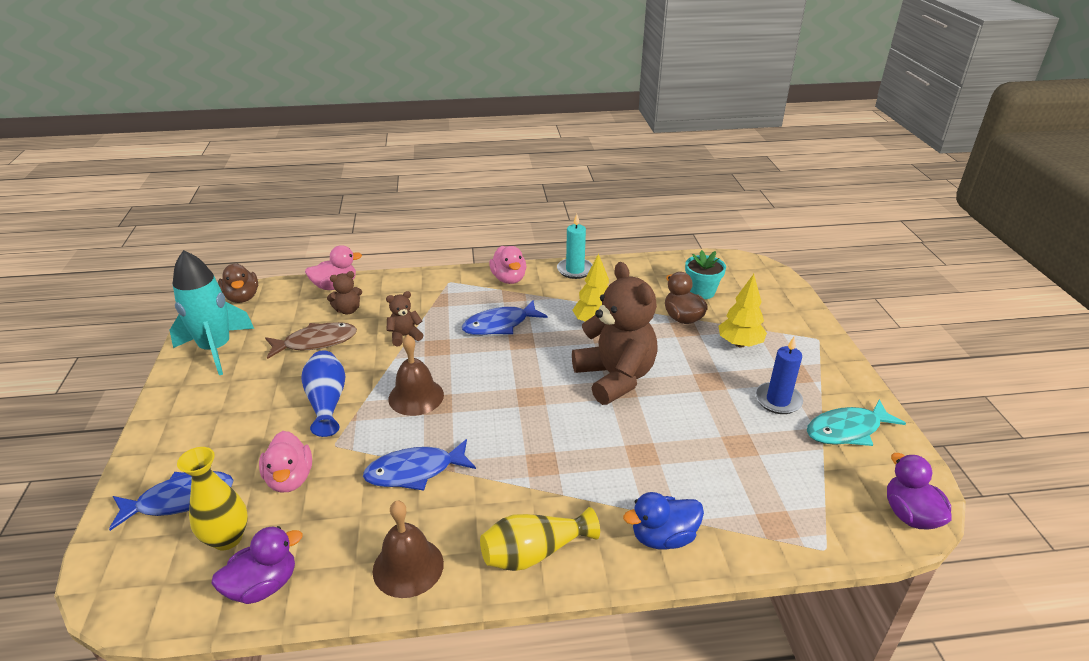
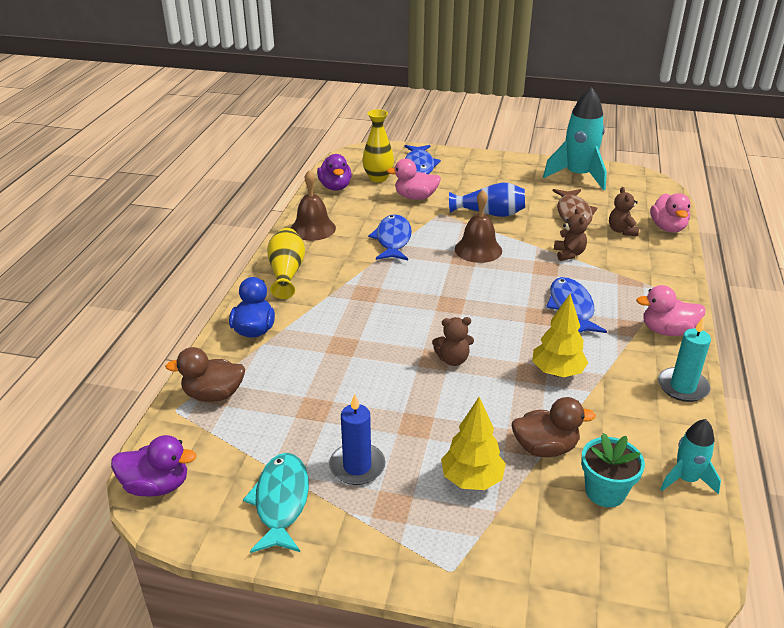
camera: 110 degrees right, 0 degrees up
brown duck [218,263,258,303] -> brown duck moved to [165,347,245,402]
brown teddy bear [572,262,658,405] -> brown teddy bear [432,317,474,366], size x0.44
none -> turquoise rocket [661,419,721,494]

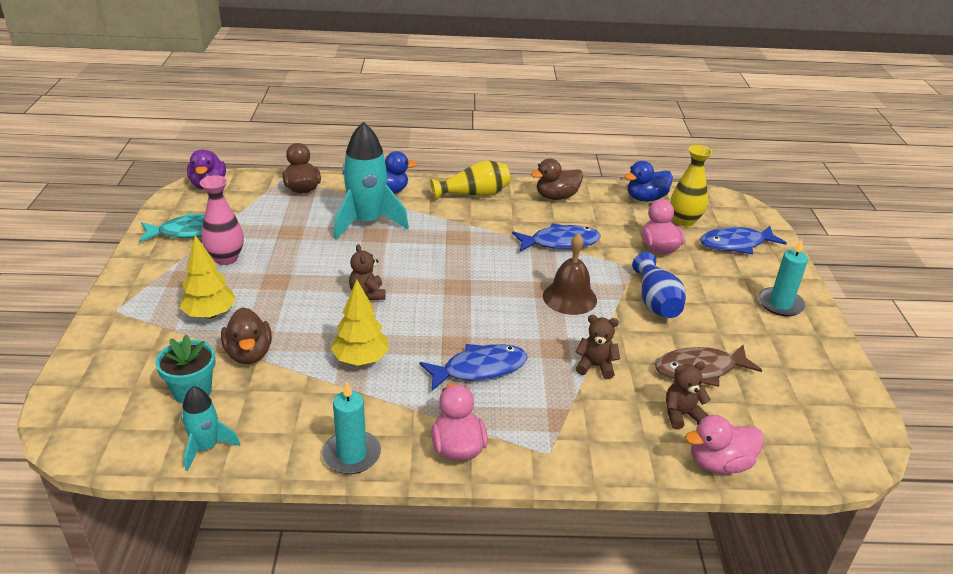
camera: 75 degrees right, 0 degrees up
brown bell [291,170,336,241] -> brown duck [531,159,583,200]
purple duck [317,154,352,191] -> blue duck [624,161,673,202]
blue candle [329,394,385,485] -> pink vase [200,175,244,265]
turquoise rocket [543,87,607,190] -> turquoise rocket moved to [334,122,409,239]
brown teddy bear [554,208,588,261] -> brown teddy bear turned 150 degrees counterclockwise [575,315,620,379]
none -> turquoise candle [758,239,808,316]

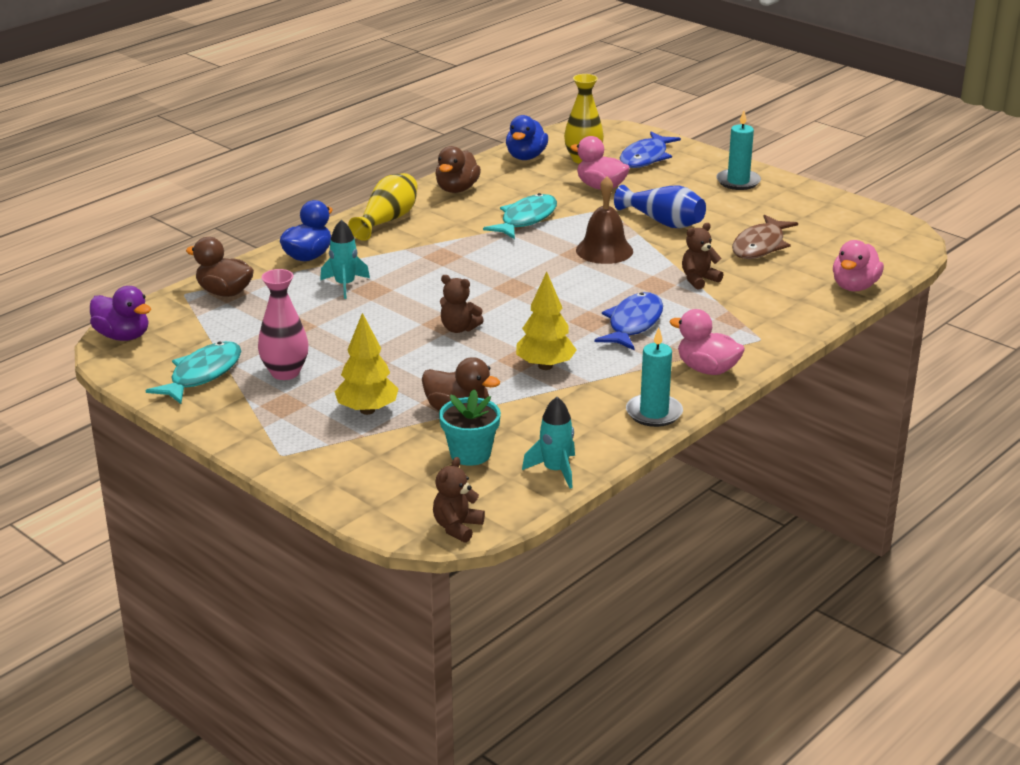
camera: 45 degrees left, 5 degrees down
turquoise rocket [334,122,409,239] -> turquoise rocket [320,220,370,299], size x0.54
blue fish [512,223,601,251] -> turquoise fish [483,193,557,239]
brown teddy bear [666,361,711,429] -> brown teddy bear moved to [433,457,485,543]

